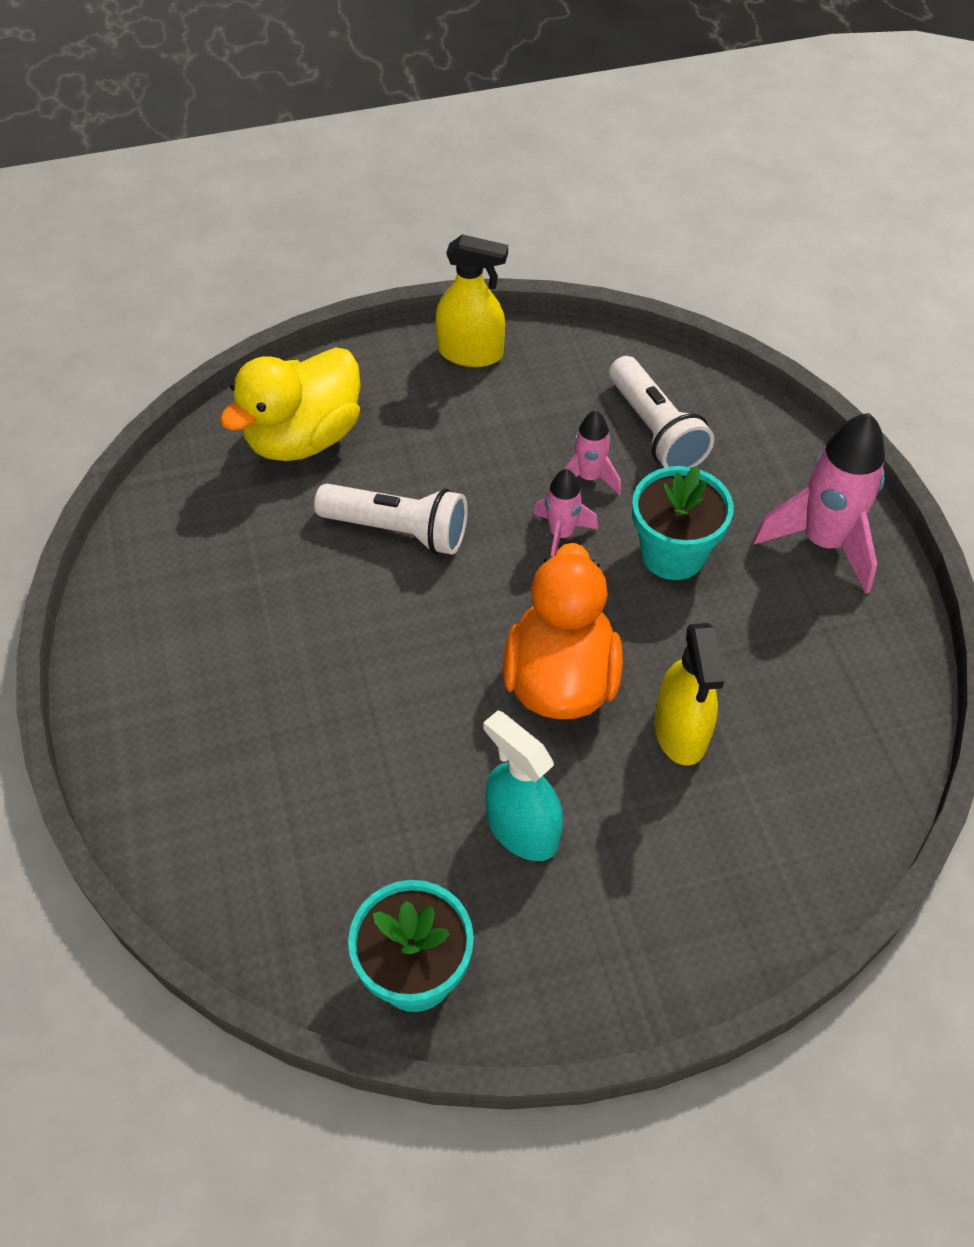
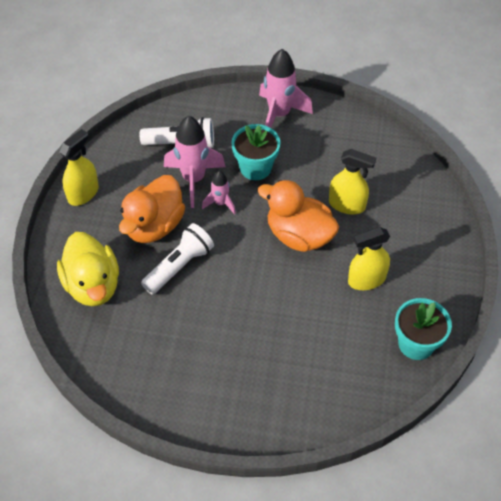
camera: 65 degrees left, 0 degrees up
turquoise spray bottle [483,711,563,861] -> yellow spray bottle [348,227,390,290]
pink rocket [564,410,621,495] -> pink rocket [164,116,225,208], size x1.85
none -> orange duck [119,175,185,243]

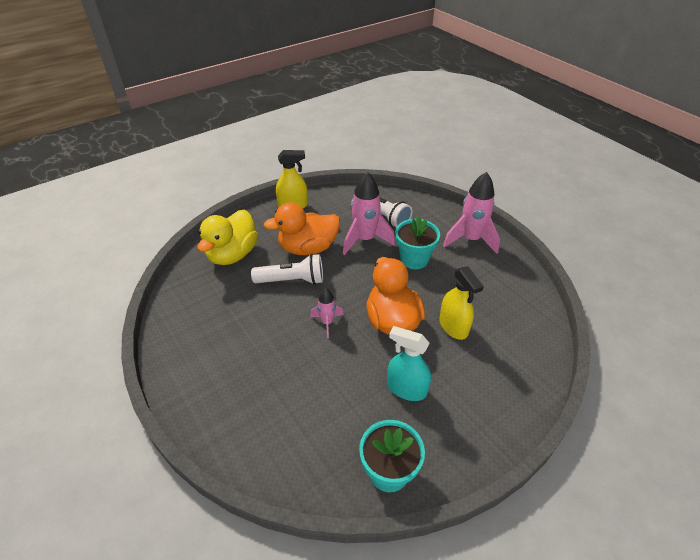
camera: 45 degrees right, 10 degrees down
pink rocket [202,171,236,214] -> pink rocket moved to [310,288,344,338]
yellow spray bottle [348,227,390,290] -> turquoise spray bottle [387,326,431,401]

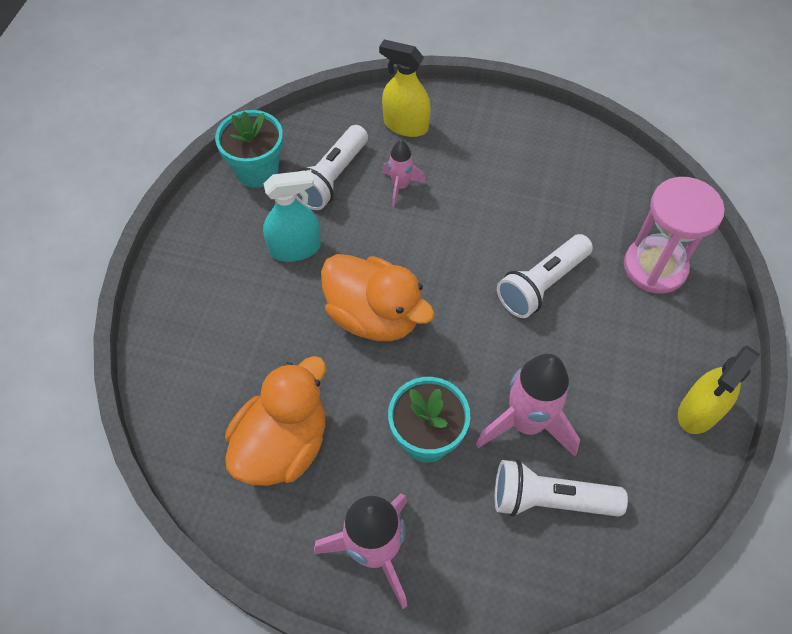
camera: 140 degrees right, 15 degrees up
yellow duck [198,210,258,265] -> pink hourglass [624,177,725,294]
orange duck [263,203,340,255] -> orange duck moved to [225,356,326,486]
pink rocket [310,288,344,338] -> pink rocket moved to [382,140,426,207]
yellow spray bottle [440,266,484,340] -> yellow spray bottle moved to [379,39,431,137]
none -> white flashlight [296,125,368,210]

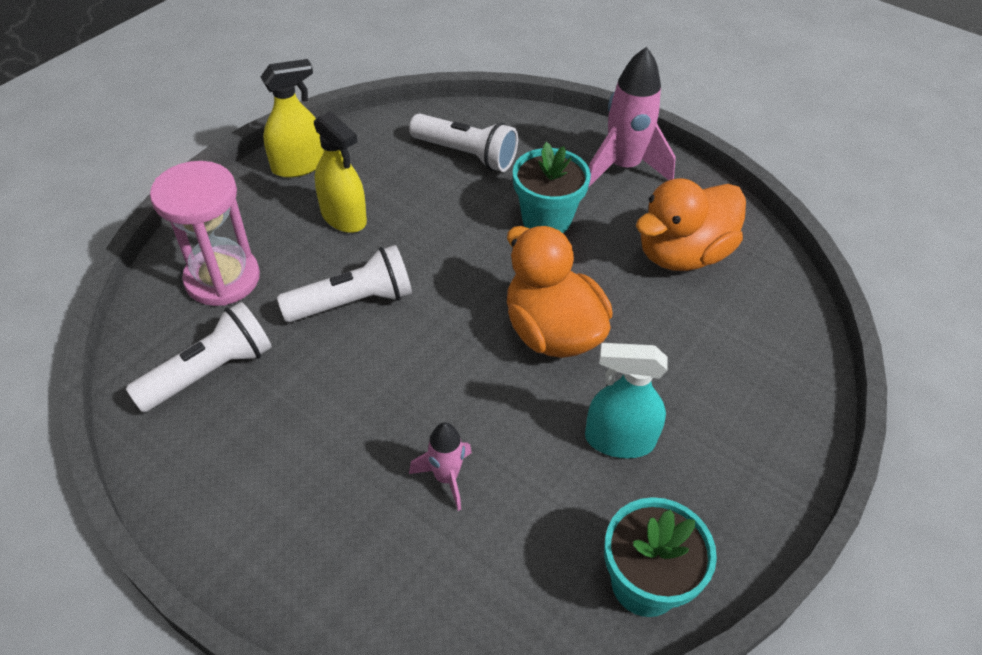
camera: 160 degrees left, 10 degrees down
white flashlight [296,125,368,210] -> white flashlight moved to [126,302,272,412]
yellow spray bottle [379,39,431,137] -> yellow spray bottle moved to [314,111,367,233]
pink rocket [476,354,580,456] -> none

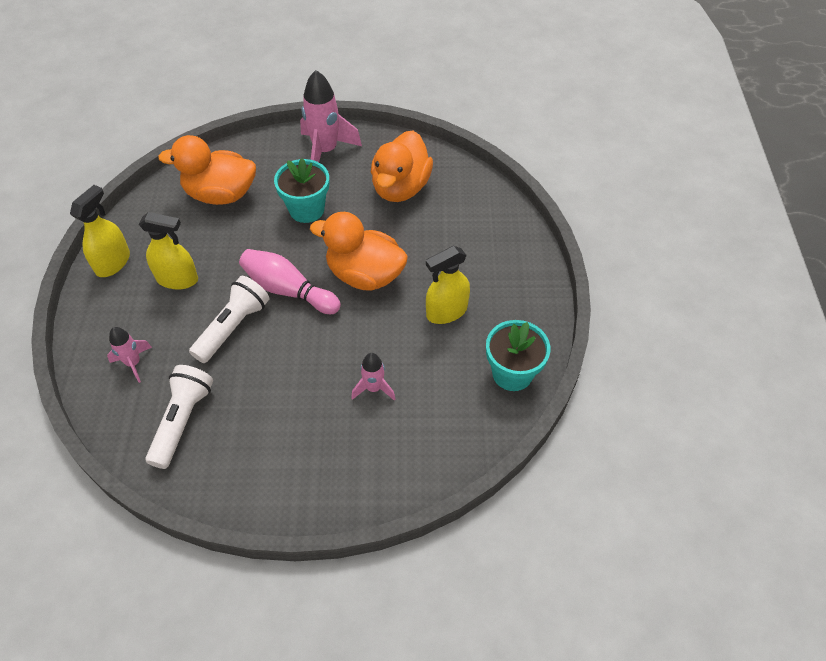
camera: 35 degrees left, 5 degrees up
pink hourglass [150,161,260,306] -> pink rocket [107,327,152,383]
white flashlight [409,114,518,172] -> orange duck [158,135,256,205]
turquoise spray bottle [585,343,668,458] -> yellow spray bottle [426,246,470,324]
none -> pink bowling pin [239,249,341,314]

